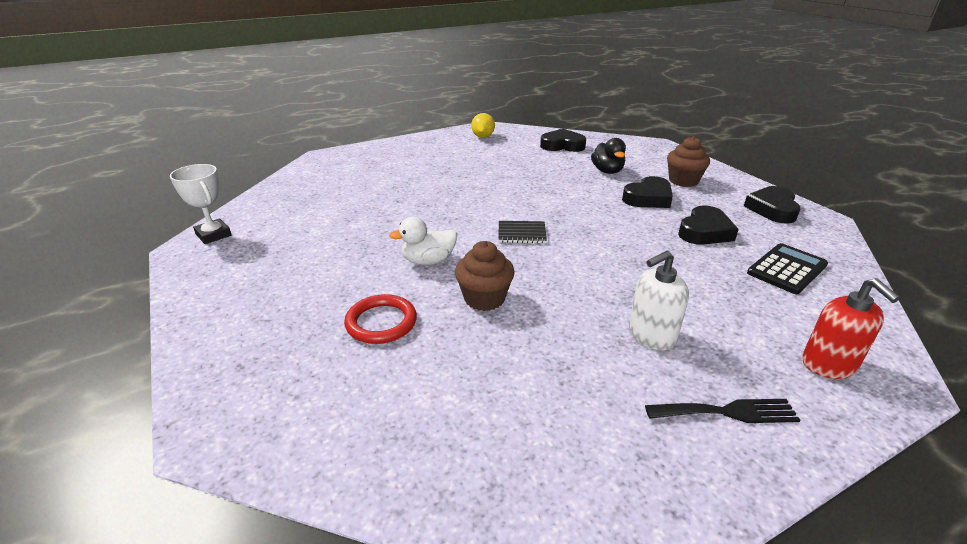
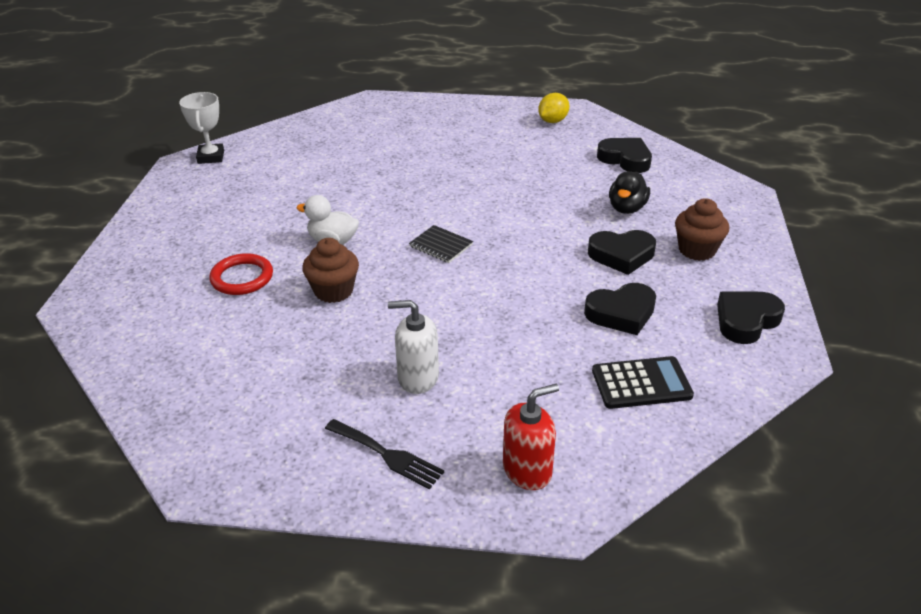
camera: 35 degrees right, 5 degrees up
red soap dispenser [802,278,900,379] -> red soap dispenser turned 135 degrees counterclockwise [503,384,559,490]

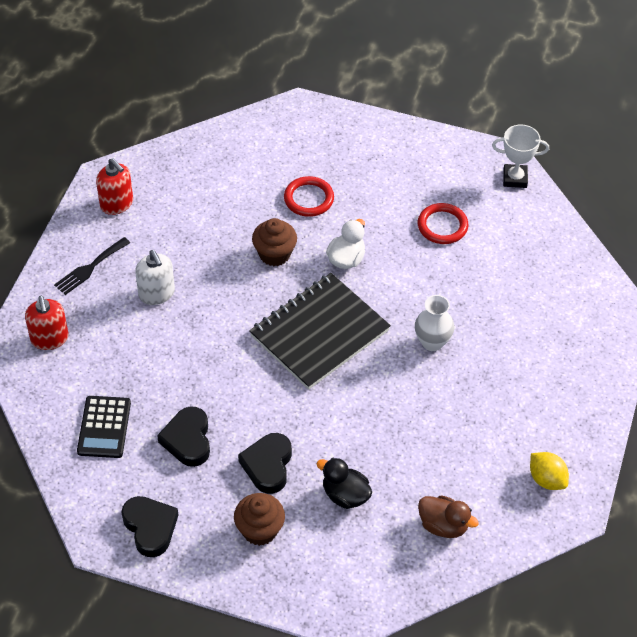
camera: 100 degrees right, 15 degrees up
white soap dispenser [388,300,439,394] -> white soap dispenser turned 135 degrees clockwise [135,250,175,305]
black notebook [409,225,473,263] -> black notebook [249,273,391,390], size x2.44
black heart [597,138,652,173] -> brown duck [418,495,479,538]
none -> red soap dispenser [96,158,133,215]
none -> white vase [415,295,454,351]
none -> red ring [418,203,468,244]

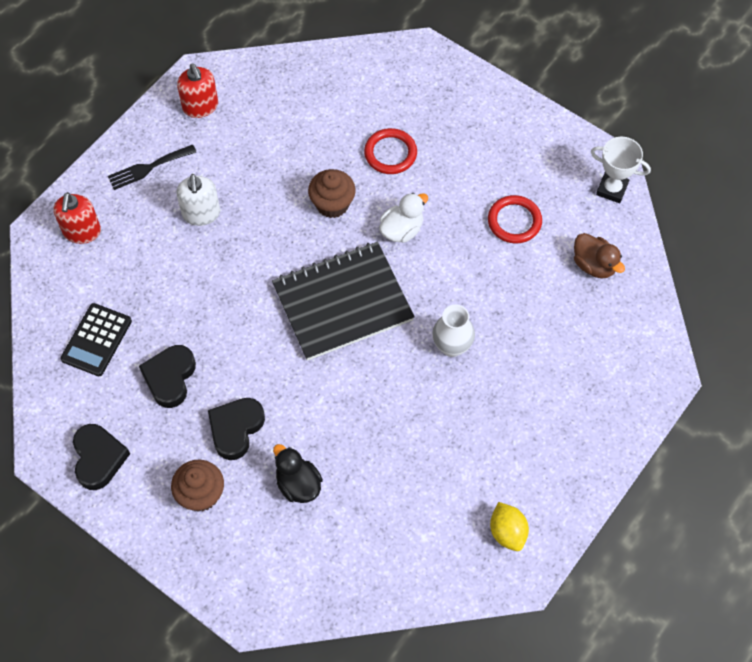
camera: 20 degrees right, 10 degrees up
brown duck [418,495,479,538] -> brown duck moved to [574,233,625,278]

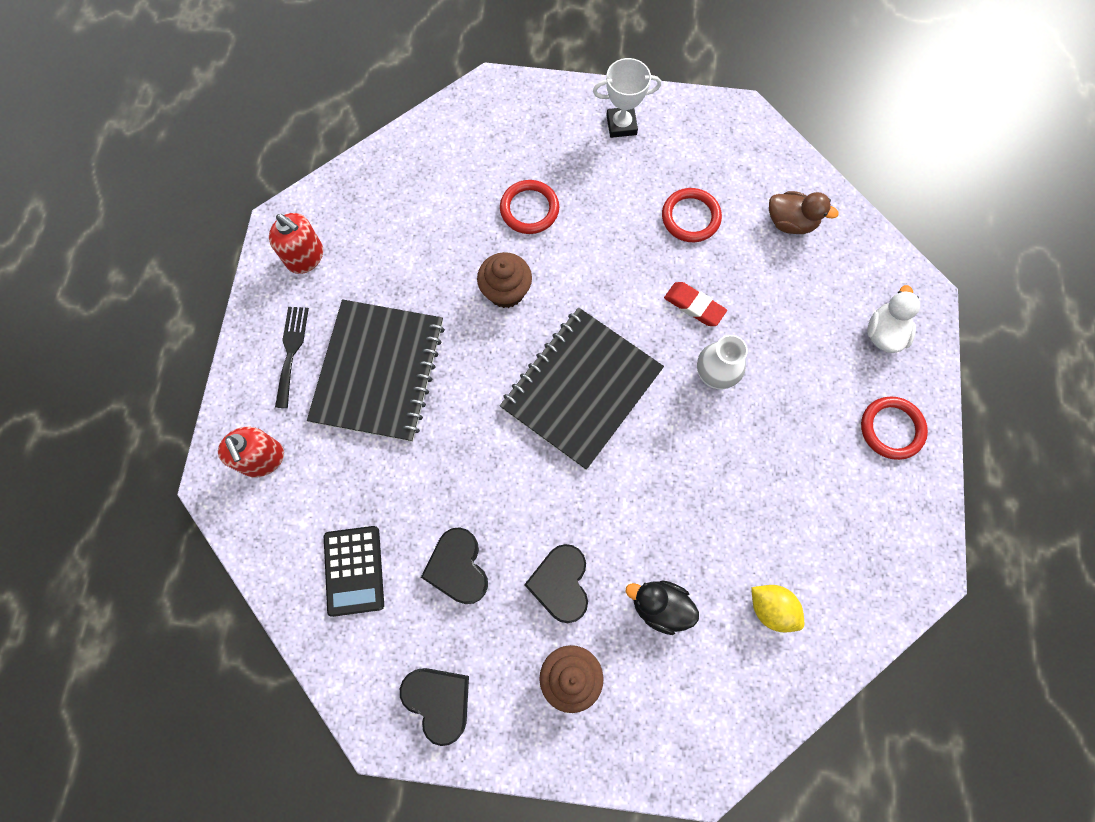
camera: 30 degrees left, 10 degrees up
black fork [108,145,196,190] -> black fork turned 150 degrees clockwise [275,307,309,408]
white soap dispenser [176,174,220,226] -> black notebook [307,299,445,442]
white duck [379,193,428,243] -> white duck moved to [867,285,920,353]
yellow lemon [490,502,529,551] -> yellow lemon moved to [751,585,804,632]
white trophy [591,137,651,203] -> white trophy moved to [593,58,661,138]
none -> red eraser [664,282,727,326]
none -> red ring [861,397,928,460]

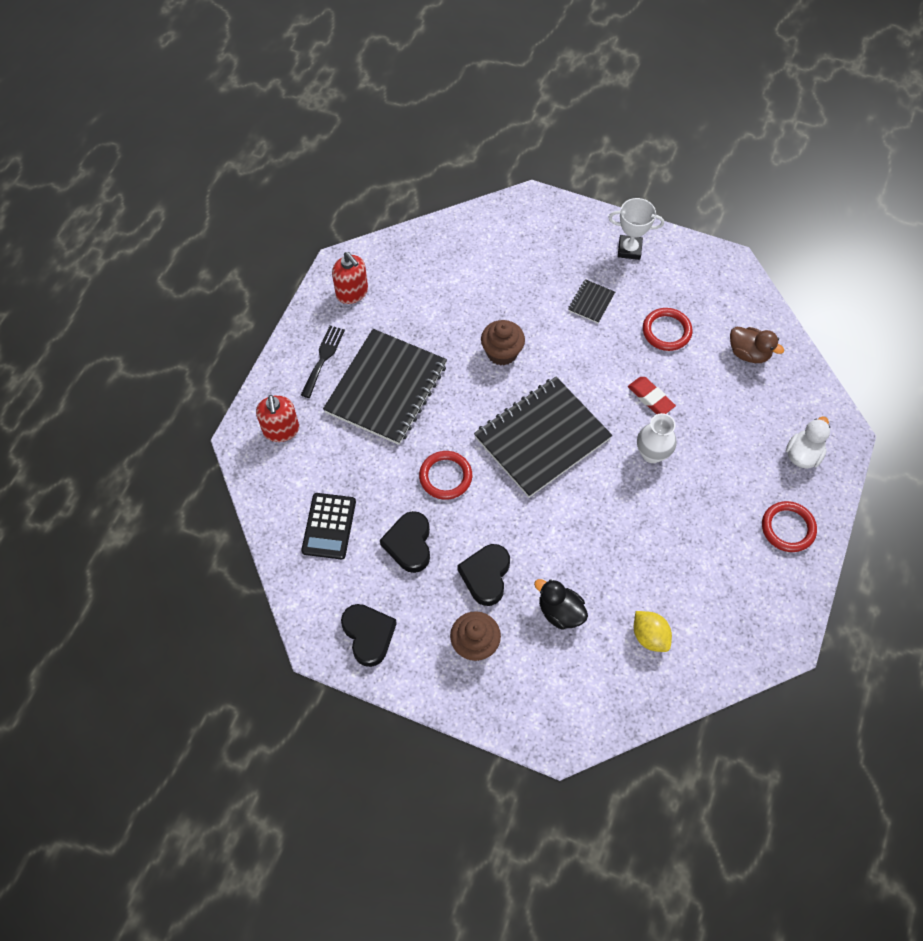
camera: 15 degrees right, 10 degrees down
red ring [500,180,559,234] -> red ring moved to [419,451,472,500]
none -> black notebook [568,279,615,323]

